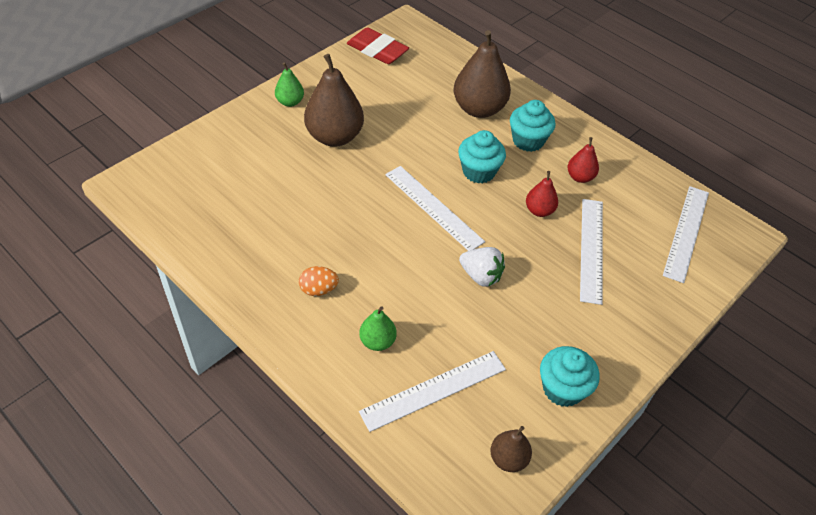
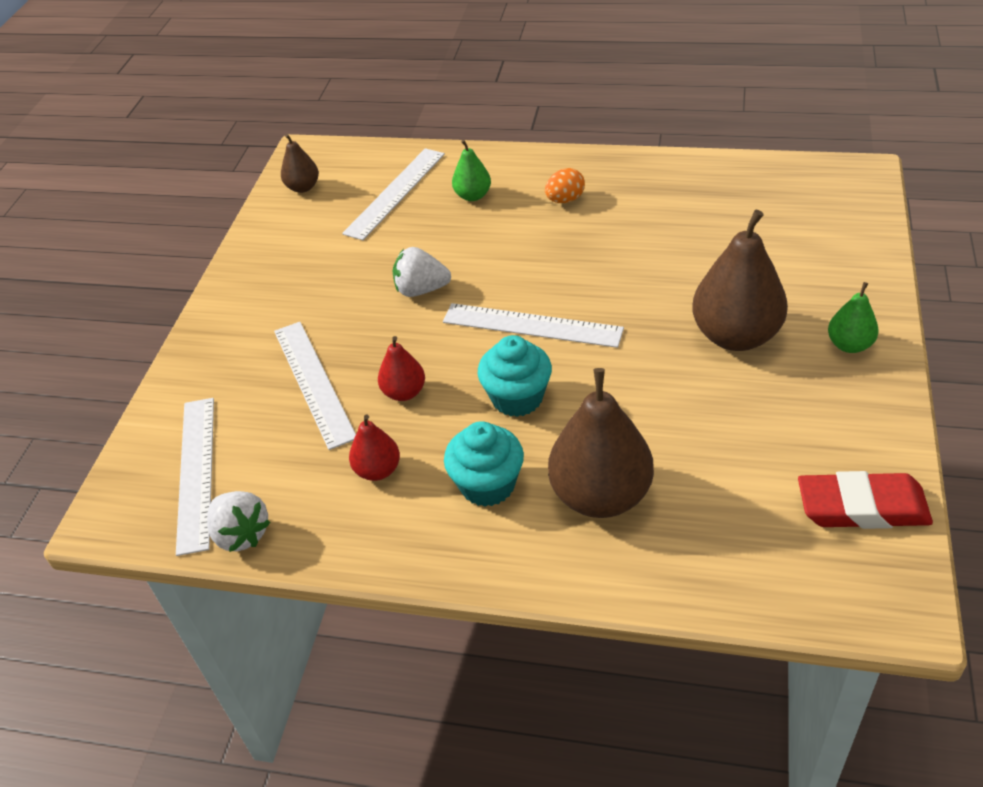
camera: 155 degrees right, 5 degrees down
turquoise cupcake [540,346,599,407] -> none
none -> white strawberry [207,491,270,552]

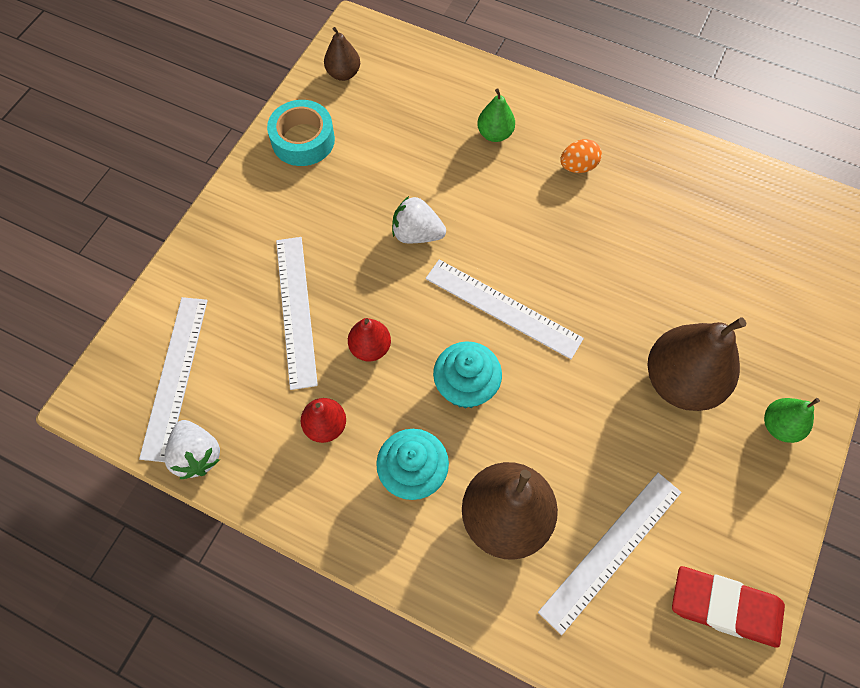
camera: 10 degrees right, 20 degrees up
white ruler [342,148,445,240] -> white ruler moved to [538,473,682,635]
none -> turquoise tape [267,100,335,166]

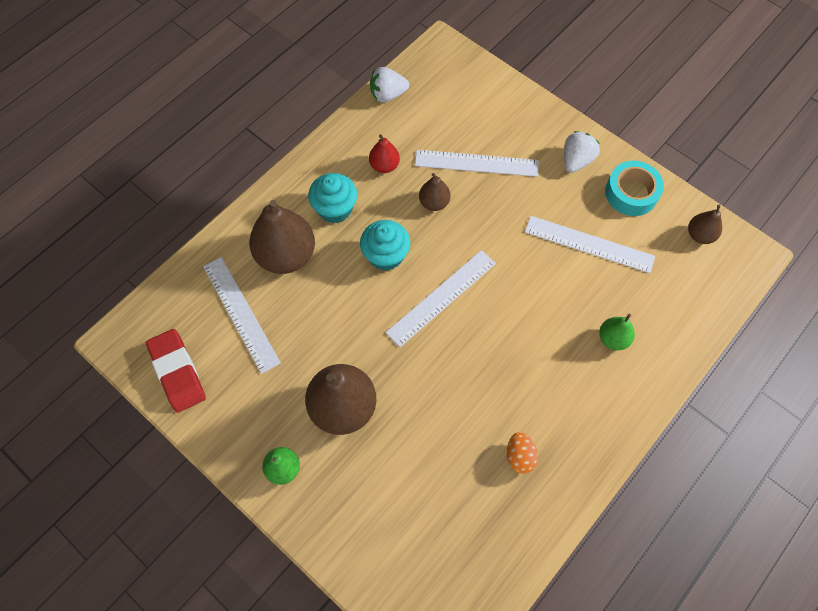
camera: 105 degrees right, 0 degrees up
white ruler [139,297,208,462] -> white ruler moved to [525,216,655,273]
red pear [348,318,391,361] -> brown pear [419,173,450,211]
white strawberry [392,196,446,243] -> white strawberry moved to [564,131,600,173]
orange egg [560,139,602,173] -> orange egg moved to [507,432,538,474]
red eraser [672,566,785,647] -> red eraser turned 60 degrees counterclockwise [146,329,206,413]

